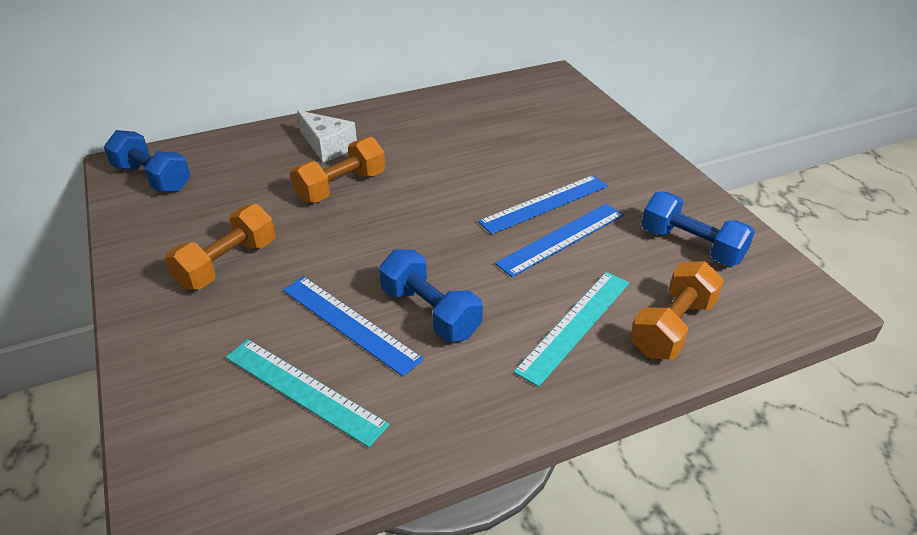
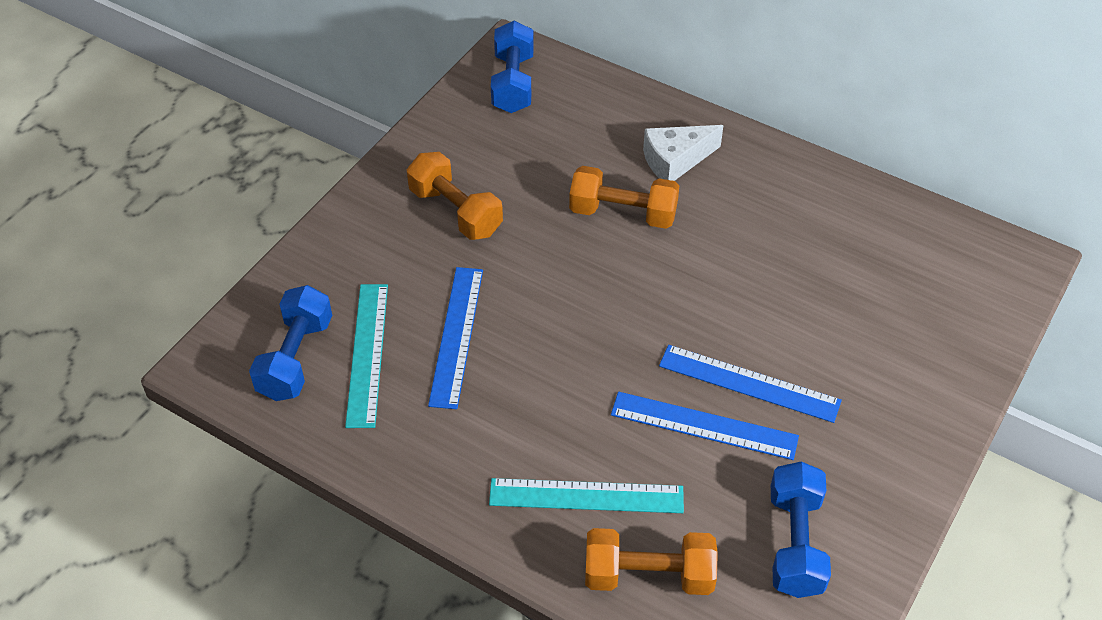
camera: 55 degrees right, 10 degrees up
orange dumbbell [165,204,276,289] -> orange dumbbell turned 45 degrees clockwise [407,152,503,240]
white cheese [297,110,357,162] -> white cheese turned 60 degrees clockwise [643,125,724,181]
blue dumbbell [379,249,483,342] -> blue dumbbell moved to [249,285,332,401]

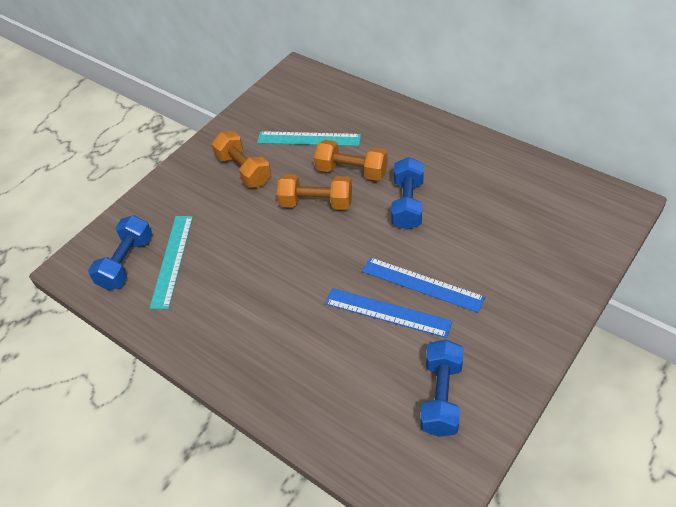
camera: 10 degrees right, 0 degrees up
blue ruler [428,267,483,409] -> none
turquoise ruler [489,478,684,513] -> turquoise ruler moved to [257,131,361,146]
blue dumbbell [491,21,534,113] -> blue dumbbell moved to [391,157,424,230]
orange dumbbell [585,528,718,595] -> orange dumbbell moved to [277,174,352,210]
white cheese [643,125,724,181] -> none

